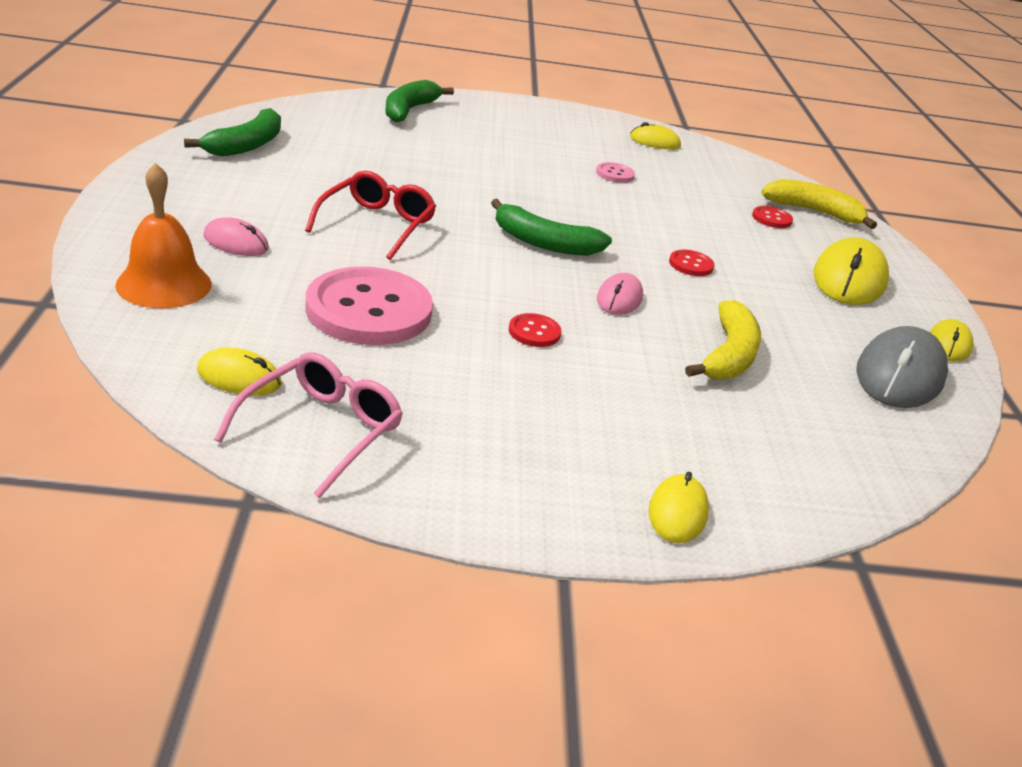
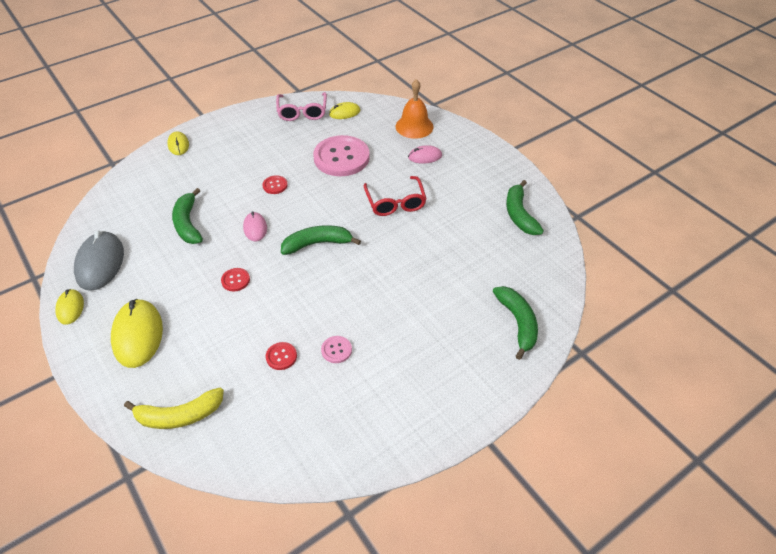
camera: 150 degrees right, 15 degrees up
yellow mouse [630,122,681,149] -> none
yellow banana [685,300,761,380] -> green banana [172,188,203,244]
red button [752,206,793,228] -> red button moved to [266,342,297,370]

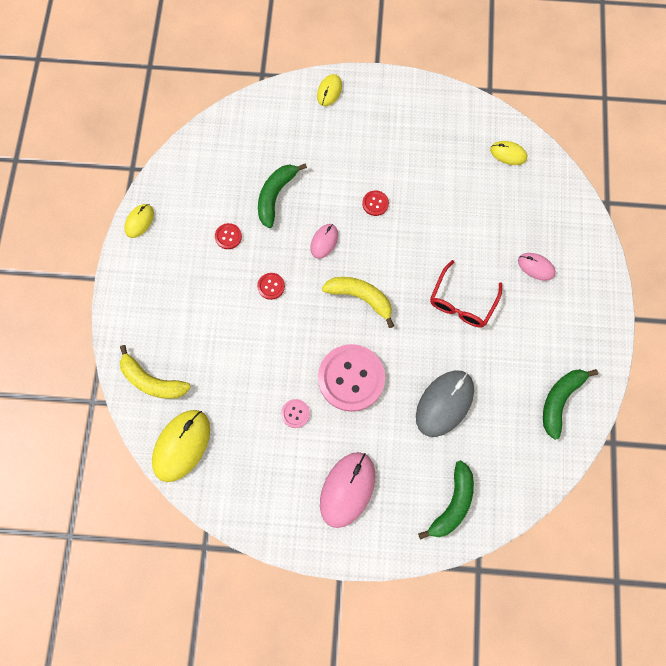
camera: 40 degrees right, 25 degrees up
grey mouse [74,231,124,291] -> grey mouse moved to [416,370,474,437]
yellow mouse [111,299,163,368] -> yellow mouse moved to [152,410,210,482]
red button [266,342,297,370] -> red button moved to [215,223,242,249]
pink glasses [276,92,327,121] -> none
green banana [281,225,361,255] -> yellow banana [322,277,394,328]
pink button [313,135,370,176] -> pink button moved to [318,344,385,412]
orange bell [396,79,433,139] -> none
none -> pink mouse [320,452,375,528]

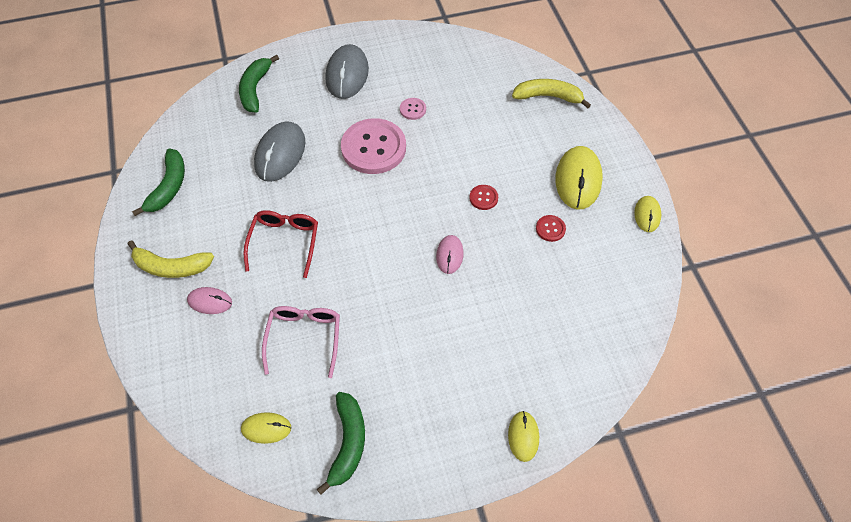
camera: 160 degrees right, 15 degrees down
yellow mouse [152,410,210,482] -> yellow mouse moved to [555,146,603,210]
green banana [258,163,307,228] -> green banana moved to [317,392,365,495]
pink mouse [320,452,375,528] -> grey mouse [325,44,369,99]
yellow banana [322,277,394,328] -> yellow banana moved to [128,240,214,278]
red button [362,190,389,216] -> none
none -> pink glasses [262,306,340,378]

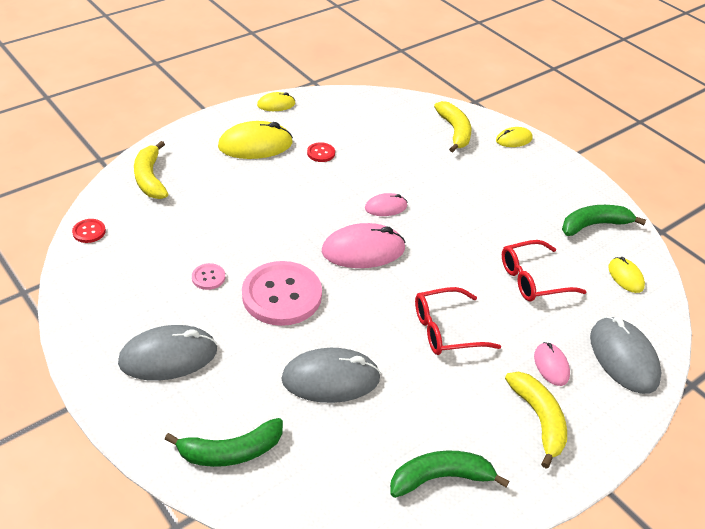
camera: 115 degrees left, 15 degrees down
pink glasses [262,306,340,378] -> red glasses [502,240,587,302]
red button [470,185,498,210] -> red button moved to [72,219,106,243]
none -> pink mouse [322,223,406,268]
none -> yellow banana [434,101,471,153]
none -> grey mouse [590,317,662,394]

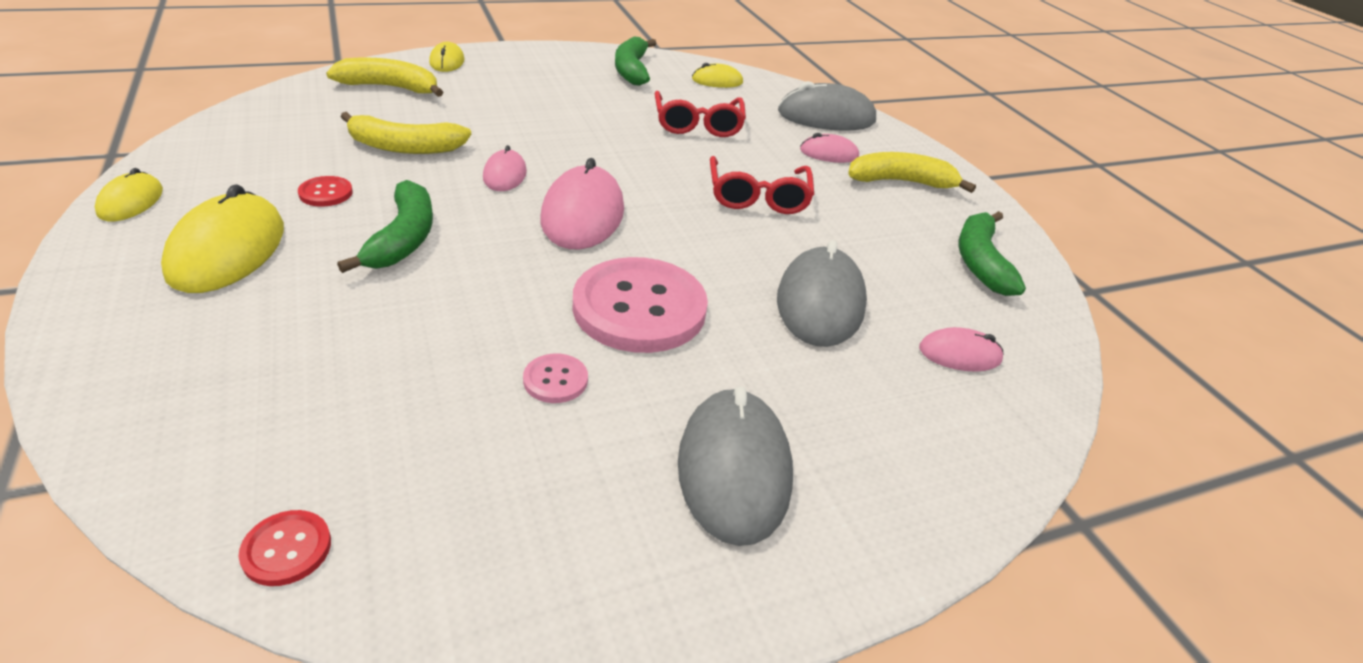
camera: 75 degrees left, 5 degrees down
yellow banana [134,141,168,199] -> yellow banana moved to [341,112,471,154]
green banana [165,418,283,467] -> green banana moved to [337,180,433,273]
none -> pink mouse [919,327,1004,372]

